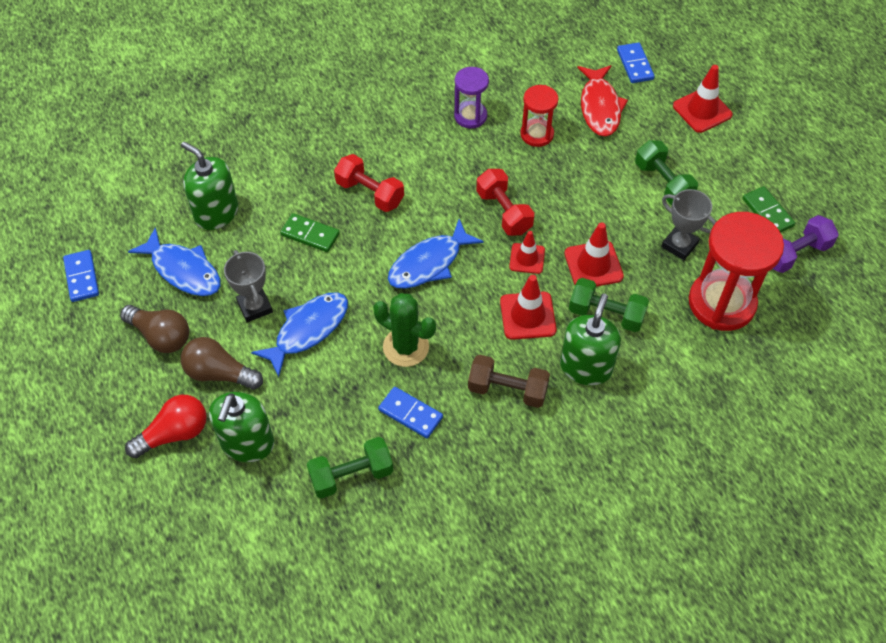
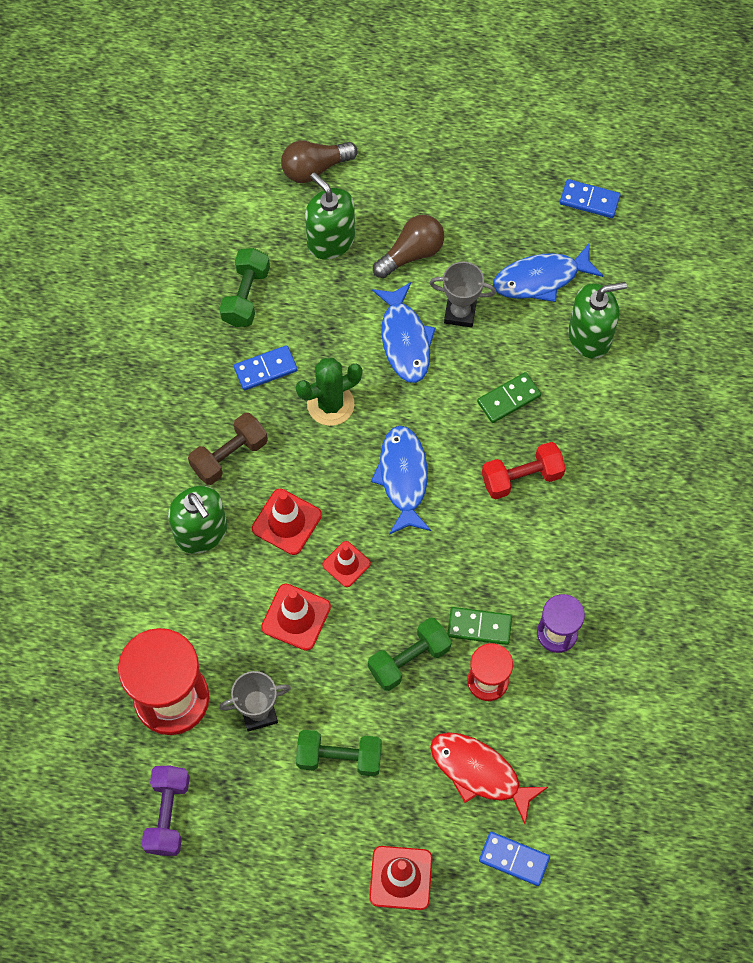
camera: 125 degrees right, 10 degrees up
brown light bulb [120,305,189,353] -> brown light bulb moved to [281,140,358,183]
red light bulb [125,395,207,458] -> none
red dumbbell [476,169,534,236] -> none
green dumbbell [569,278,649,332] -> green dumbbell moved to [368,618,452,691]
green domino [742,186,795,233] -> green domino moved to [448,607,512,645]

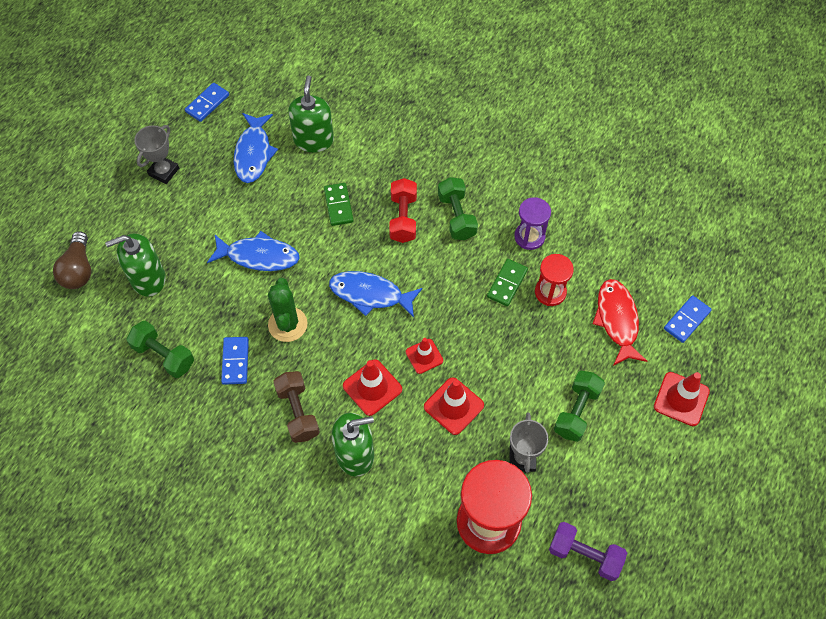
camera: 70 degrees left, 5 degrees down
green dumbbell [368,618,452,691] -> green dumbbell moved to [438,177,478,240]
brown light bulb [373,215,444,278] -> none
grey trophy [429,262,496,328] -> grey trophy moved to [134,125,179,184]
red fish [430,732,548,824] -> red fish turned 120 degrees clockwise [593,279,647,366]

